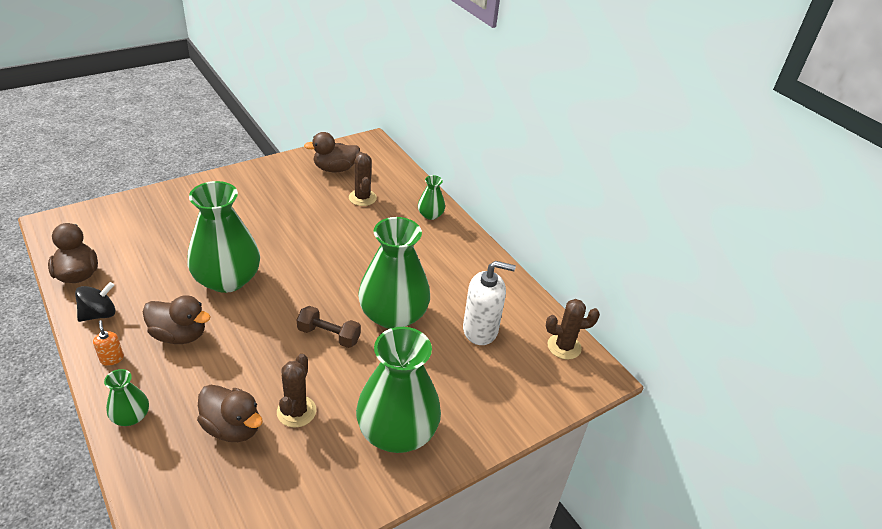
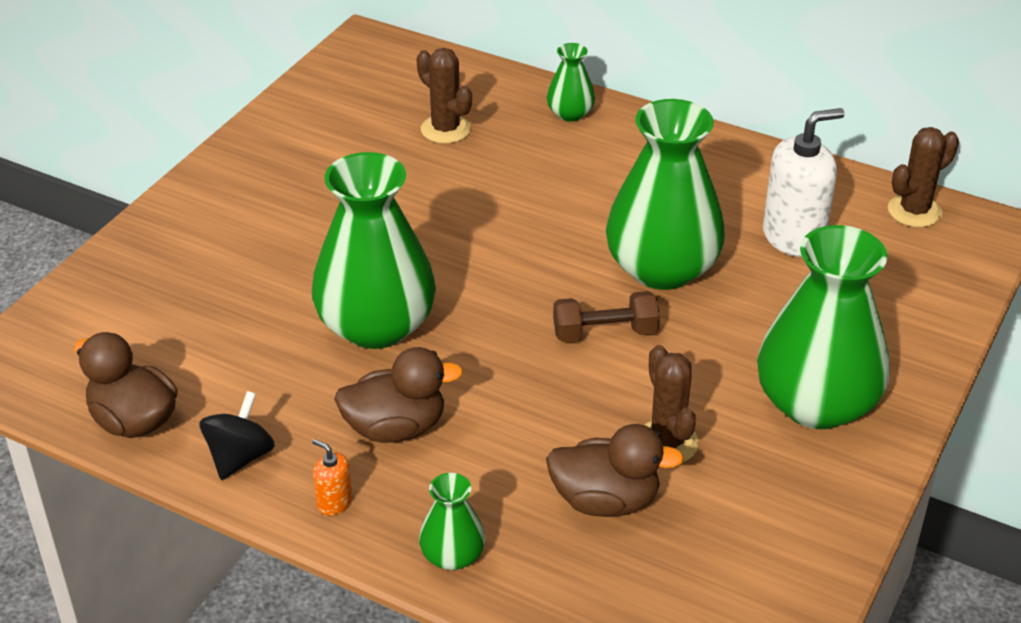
camera: 25 degrees left, 0 degrees up
brown duck [304,132,360,172] -> none

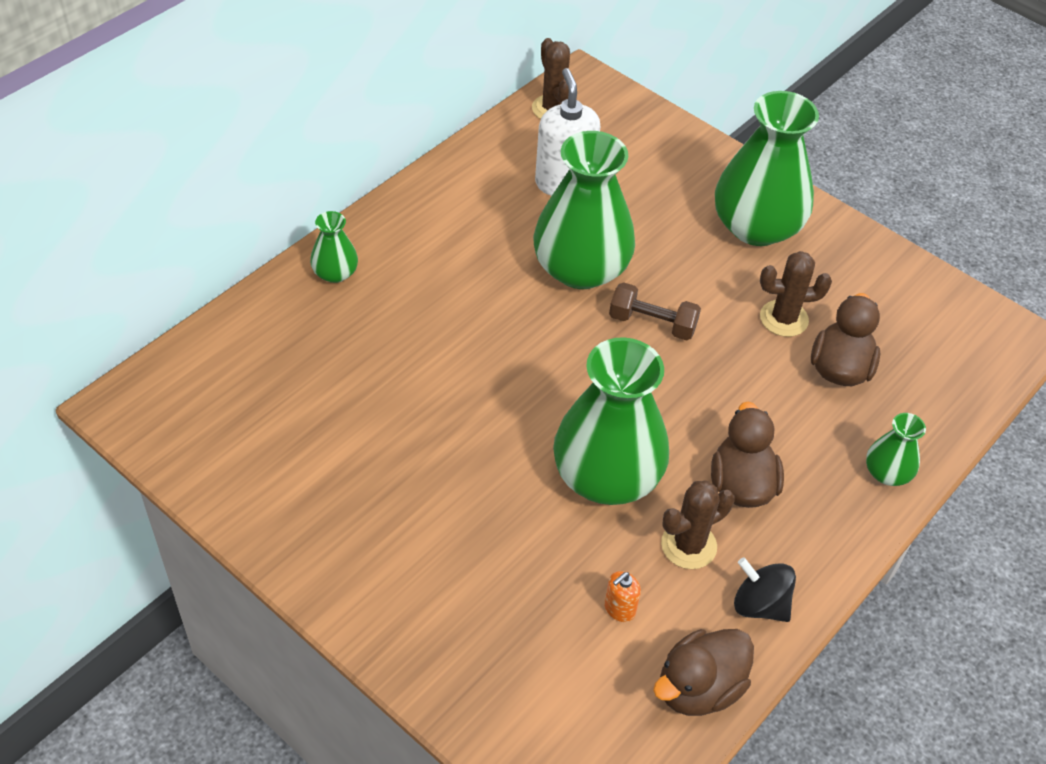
camera: 80 degrees left, 10 degrees up
orange soap dispenser [312,439,352,516] -> orange soap dispenser moved to [604,571,641,622]
brown cactus [417,48,472,144] -> brown cactus moved to [661,480,735,569]
brown dumbbell [553,291,660,342] -> brown dumbbell turned 75 degrees counterclockwise [609,282,701,341]

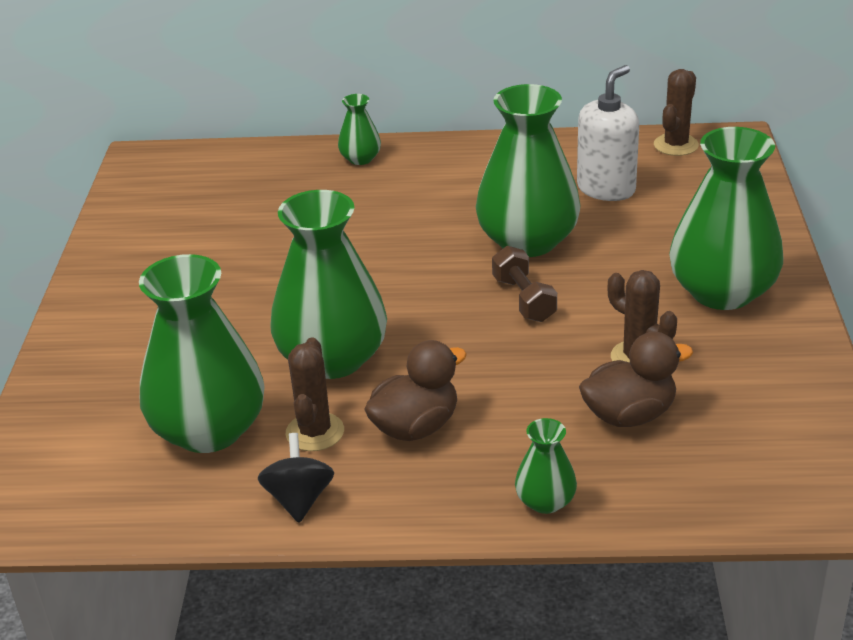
camera: 55 degrees right, 15 degrees down
orange soap dispenser [604,571,641,622] -> green vase [139,254,264,453]
brown duck [653,629,754,716] -> none
brown cactus [661,480,735,569] -> brown cactus turned 75 degrees clockwise [286,337,344,451]

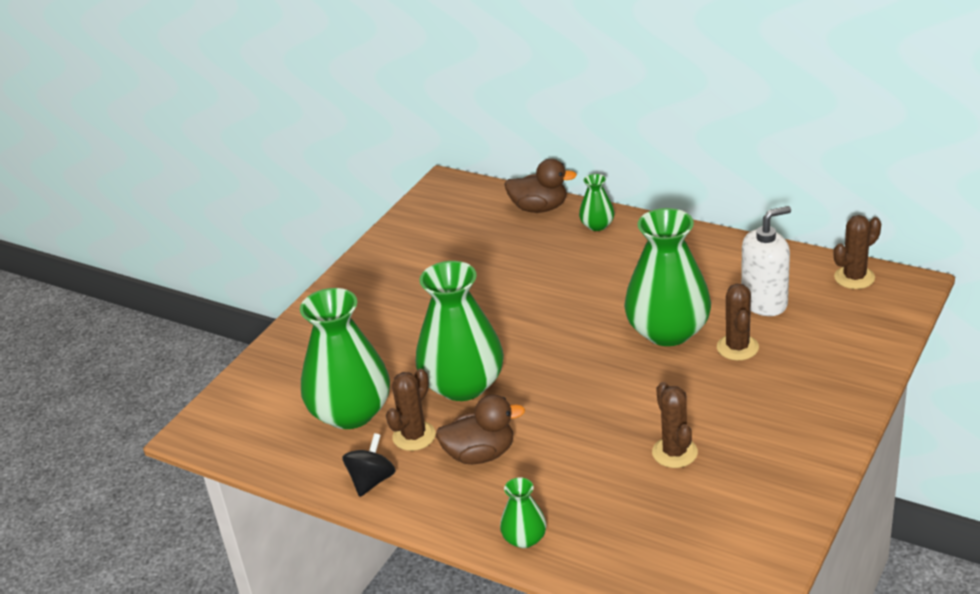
camera: 30 degrees right, 0 degrees up
brown dumbbell [492,246,557,322] -> none
brown duck [579,332,693,427] -> brown duck moved to [504,159,577,213]
green vase [669,127,783,310] -> none
none -> brown cactus [717,284,759,360]

